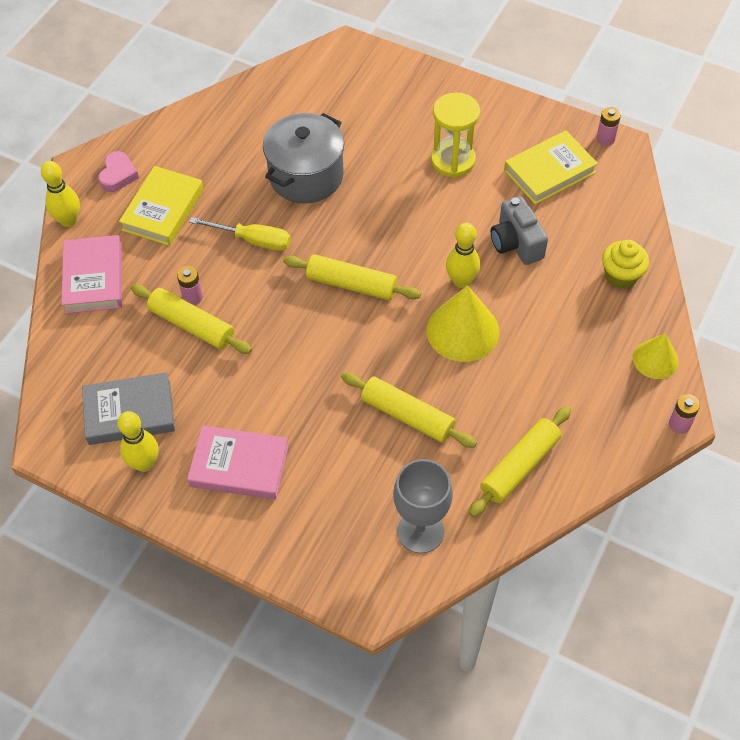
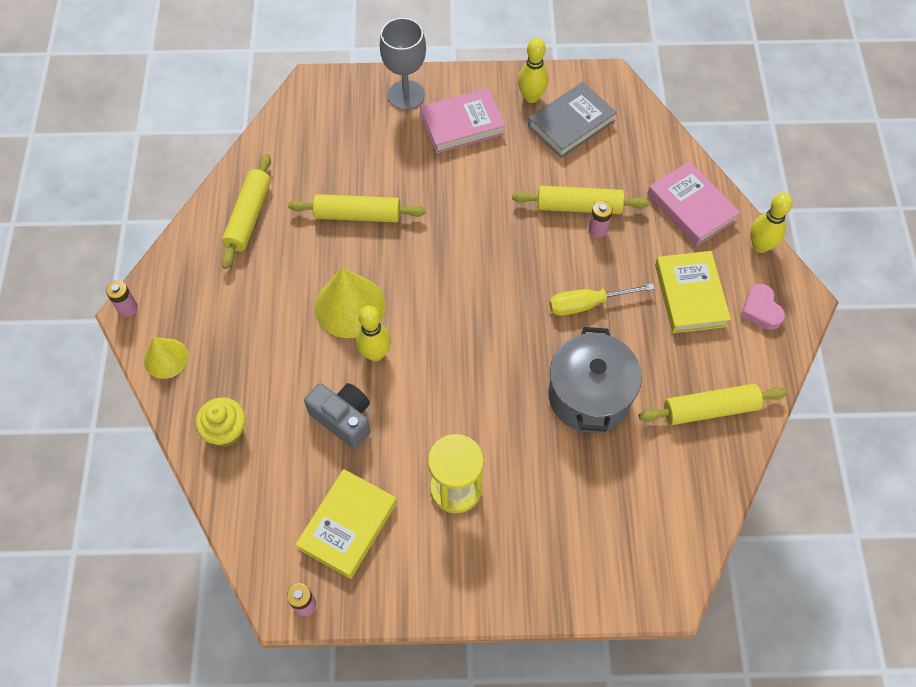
camera: 150 degrees right, 5 degrees up
yellow rolling pin [283,254,421,300] -> yellow rolling pin moved to [639,384,787,425]
grey goblet [393,459,453,553] -> grey goblet moved to [380,18,426,110]

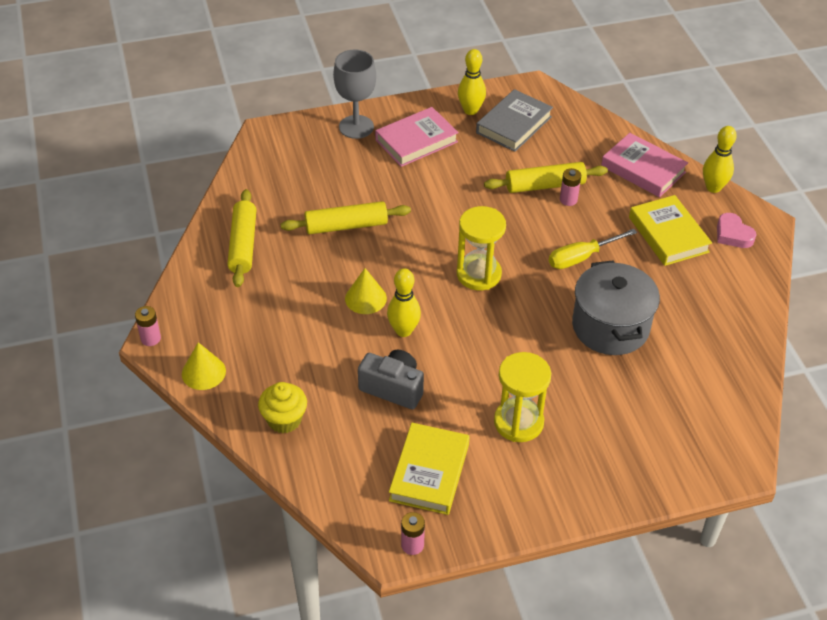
camera: 15 degrees left, 15 degrees down
yellow cone [315,267,385,338] -> yellow cone [345,268,387,314], size x0.61
yellow rolling pin [639,384,787,425] -> none
none -> yellow hourglass [457,206,506,290]

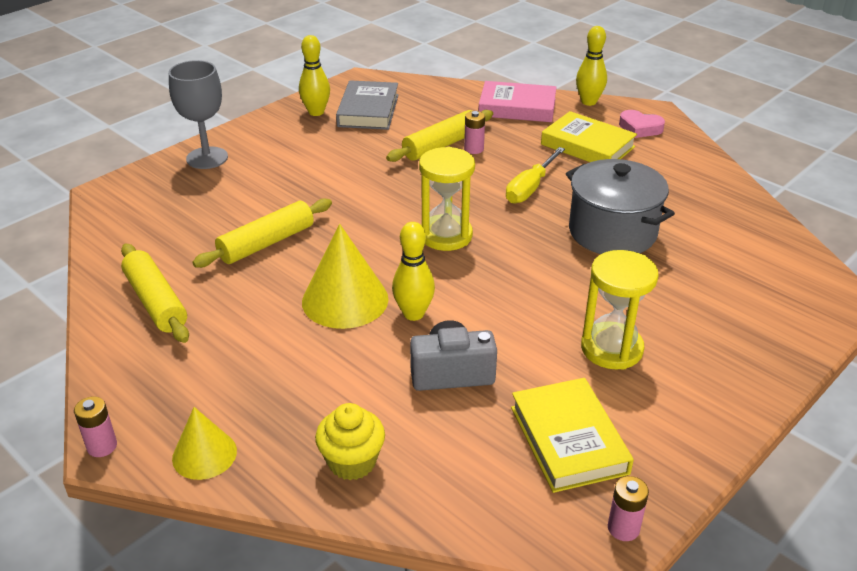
camera: 30 degrees left, 10 degrees down
yellow cone [345,268,387,314] -> yellow cone [302,224,389,329], size x1.64
pink book [375,107,459,167] -> none

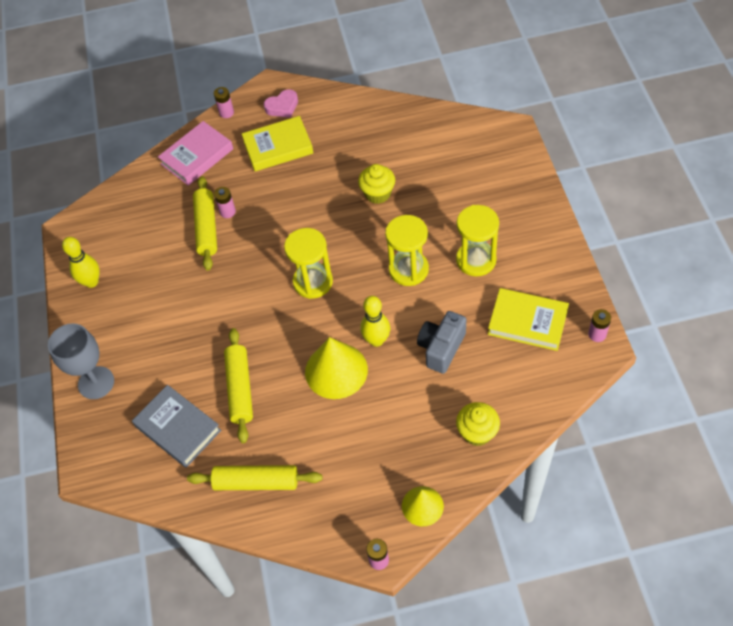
camera: 50 degrees left, 20 degrees up
grey book [336,80,398,130] -> grey book moved to [132,385,221,468]
yellow screwdriver [506,147,565,204] -> none
grey pot [566,159,675,254] -> yellow cupcake [358,164,395,204]
yellow bowling pin [576,26,607,106] -> pink battery [214,87,234,118]
none -> yellow hourglass [385,215,429,286]

